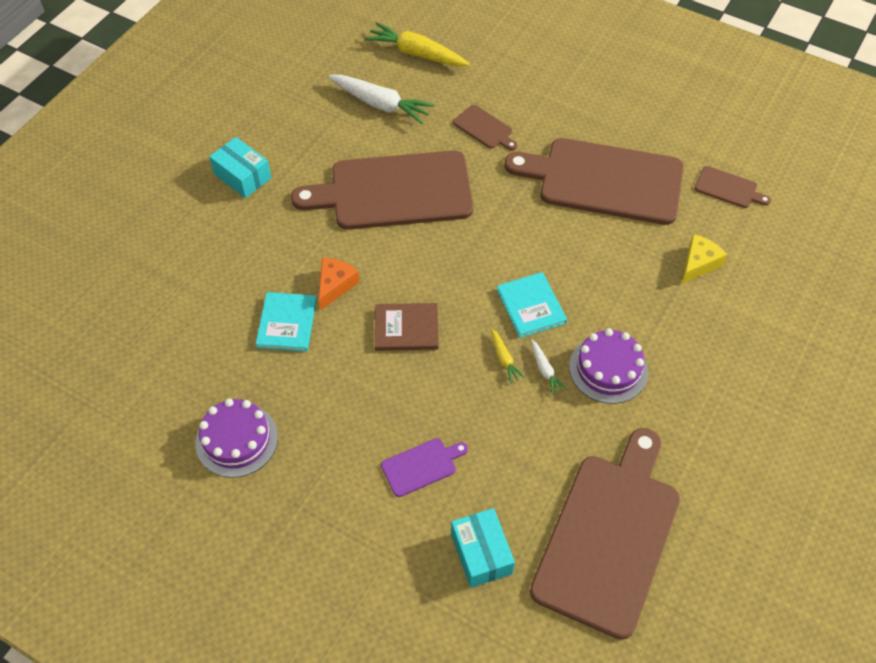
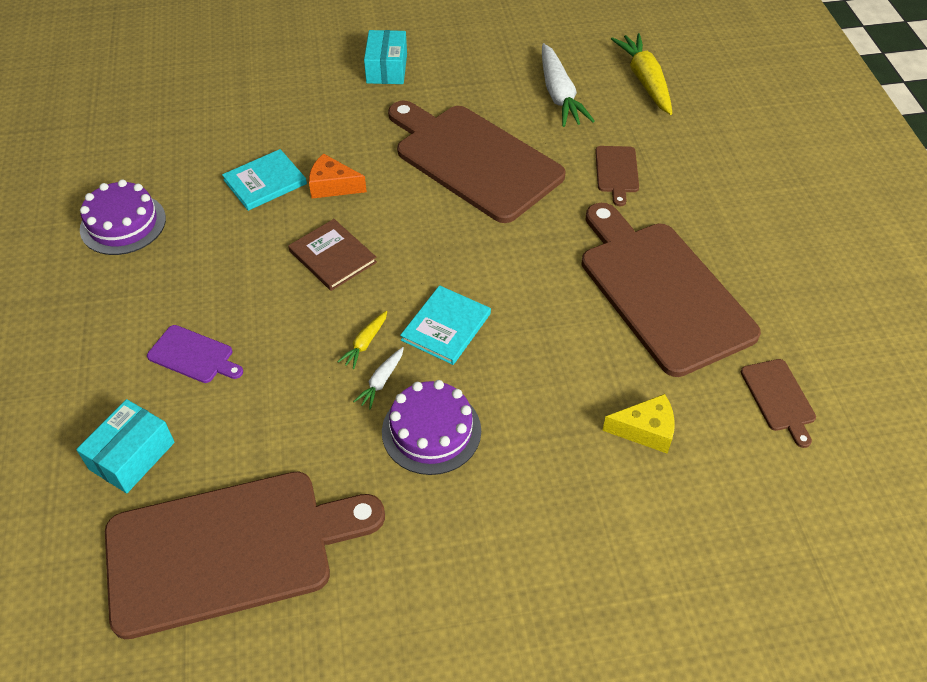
camera: 50 degrees right, 5 degrees down
orange cheese [319,258,359,311] -> orange cheese turned 150 degrees counterclockwise [309,153,367,199]

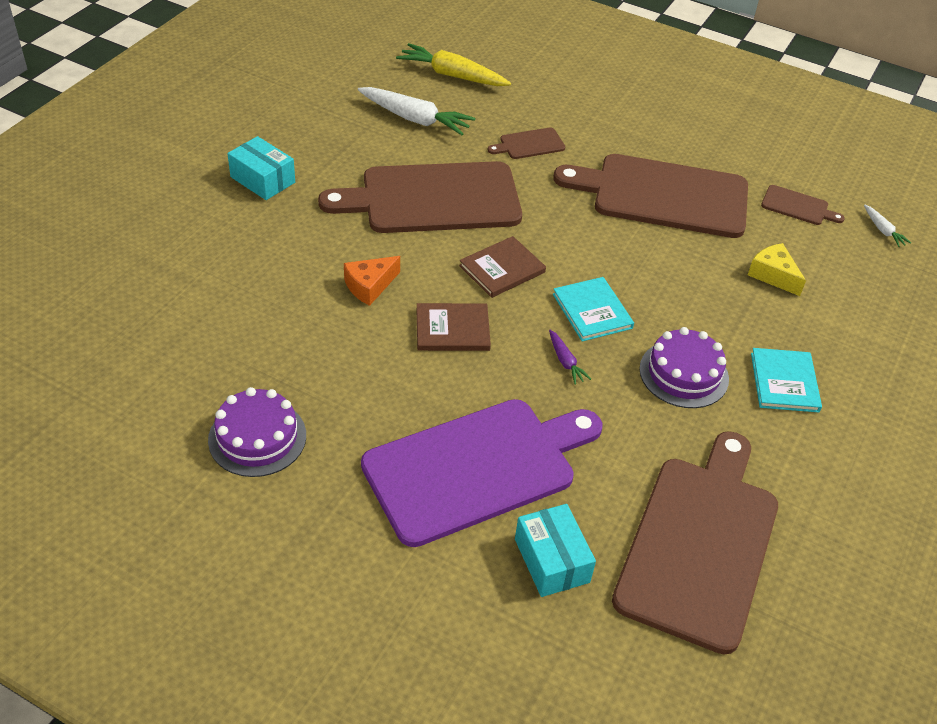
camera: 55 degrees left, 5 degrees down
purple cutting board [147,325,243,383] -> purple cutting board [361,399,603,547], size x2.41
turquoise book [222,149,307,211] -> turquoise book moved to [751,348,822,412]
yellow carrot [337,311,387,369] -> purple carrot [549,330,591,385]
white carrot [353,347,404,410] -> white carrot moved to [864,205,911,247]
brown cutting board [595,146,639,206] -> brown cutting board turned 120 degrees clockwise [488,128,565,159]
yellow cheese [602,394,675,454] -> yellow cheese turned 75 degrees counterclockwise [748,243,806,296]
none -> brown book [459,236,546,298]

